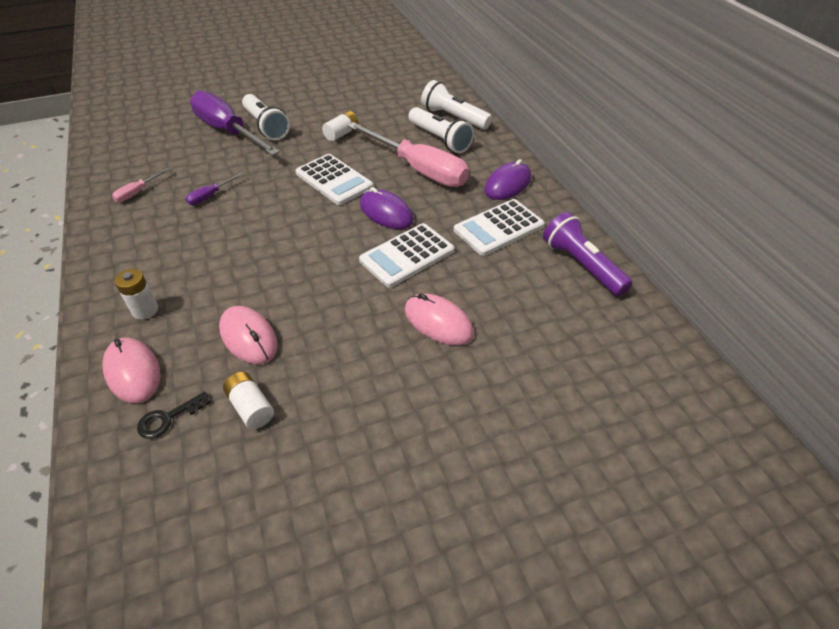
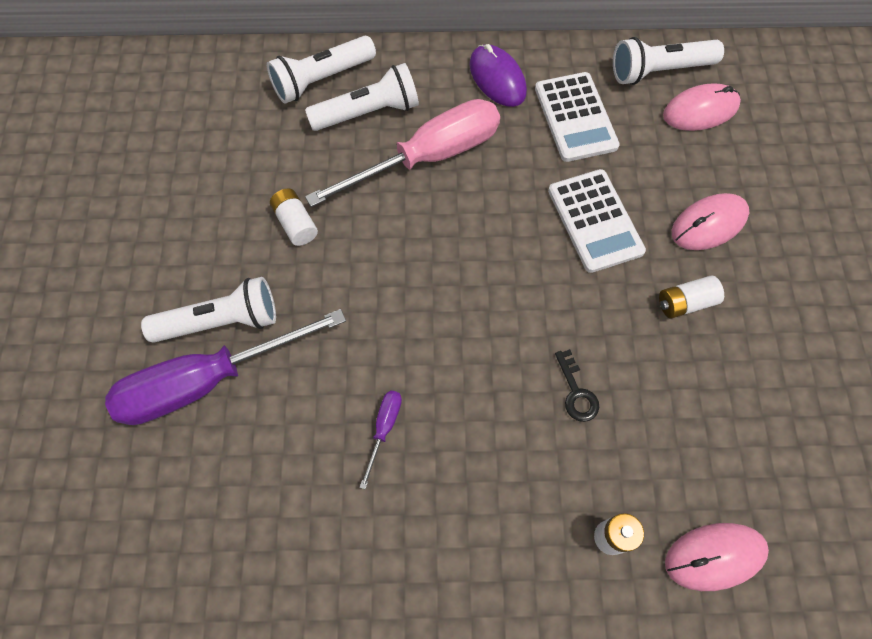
camera: 70 degrees left, 20 degrees up
pink screwdriver [112,168,170,202] -> none
black key [137,391,211,439] -> black key moved to [555,349,599,422]
purple screwdriver [185,172,243,205] -> purple screwdriver turned 135 degrees counterclockwise [359,390,402,489]
pink mouse [219,306,278,364] -> pink mouse moved to [663,83,741,131]
white battery [223,372,274,429] -> white battery moved to [659,276,724,319]
white calculator [296,154,373,205] -> none
purple mouse [360,187,414,229] -> none
purple flashlight [543,212,632,296] -> white flashlight [613,37,724,85]

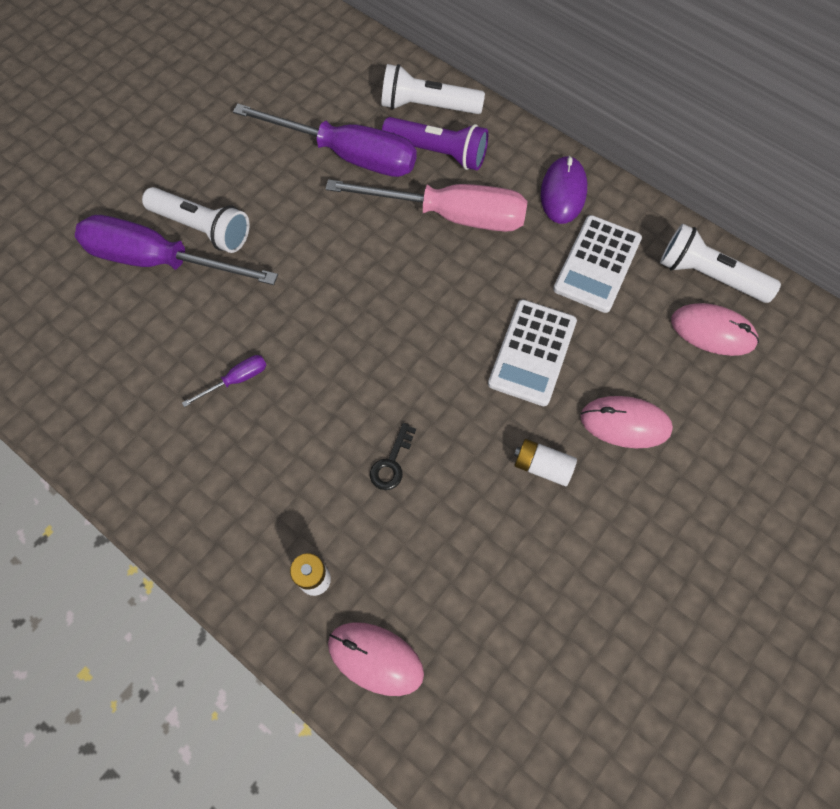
camera: 40 degrees right, 0 degrees up
white battery [270,188,318,246] -> none
white flashlight [305,63,419,131] -> purple flashlight [382,117,488,170]
none -> purple screwdriver [233,104,417,177]

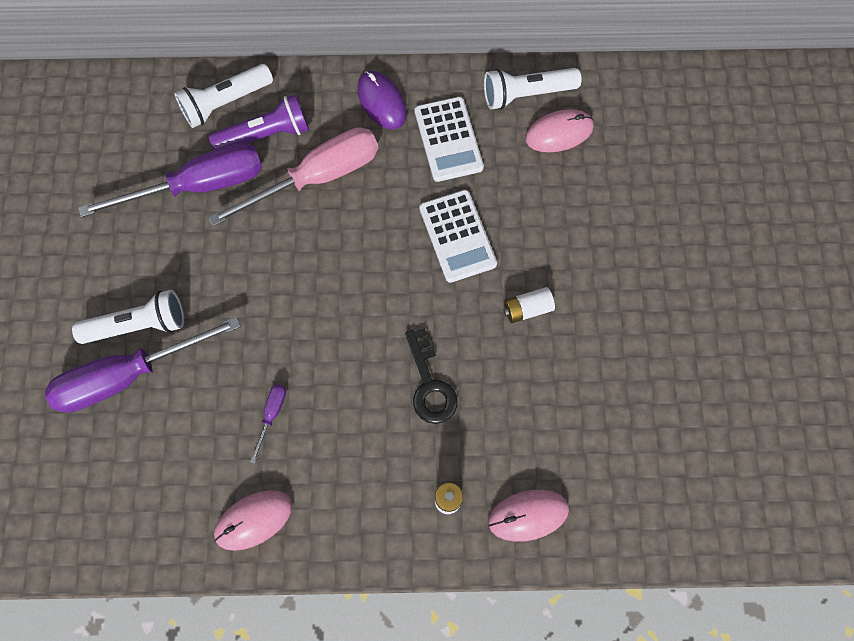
camera: 40 degrees left, 5 degrees up
black key [370,423,416,490] -> black key [405,328,458,424], size x1.60
pink mouse [580,396,673,448] -> pink mouse moved to [214,490,292,551]

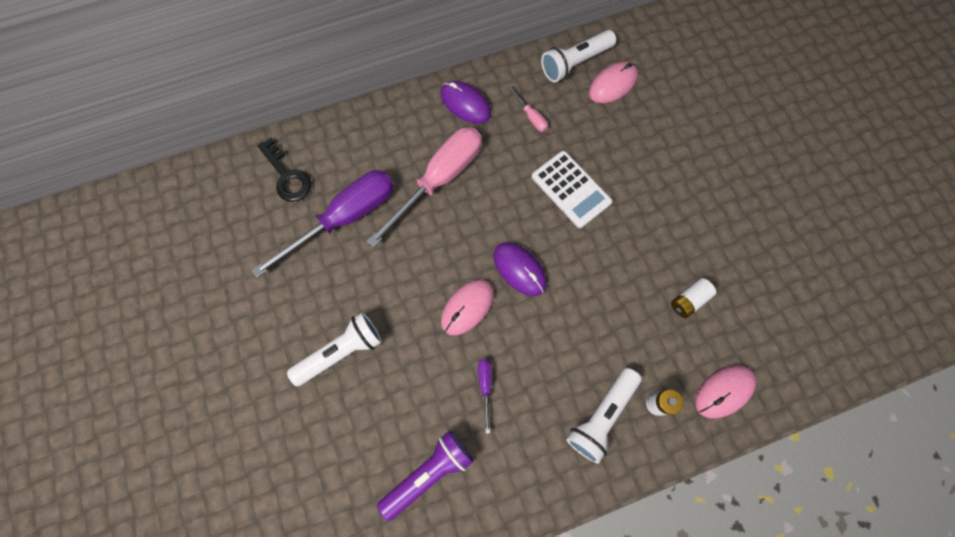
camera: 20 degrees left, 0 degrees up
purple screwdriver [45,316,241,413] -> none
white flashlight [175,64,273,128] -> white flashlight moved to [566,368,642,464]
purple flashlight [209,94,309,150] -> purple flashlight moved to [377,431,473,521]
pink mouse [214,490,292,551] -> pink mouse moved to [441,279,494,336]
black key [405,328,458,424] -> black key moved to [257,138,312,202]
white calculator [414,97,484,182] -> pink screwdriver [507,86,548,132]
white battery [503,287,555,323] -> white battery moved to [671,278,716,318]
none -> purple mouse [494,242,547,296]

